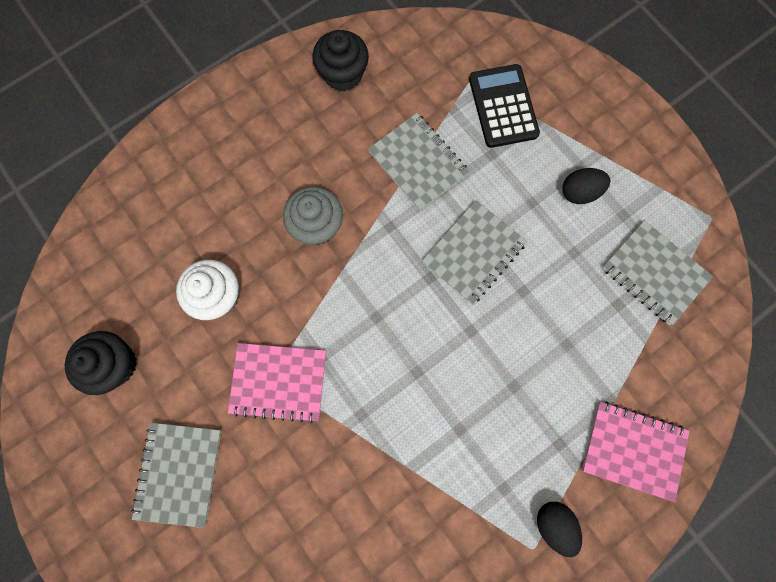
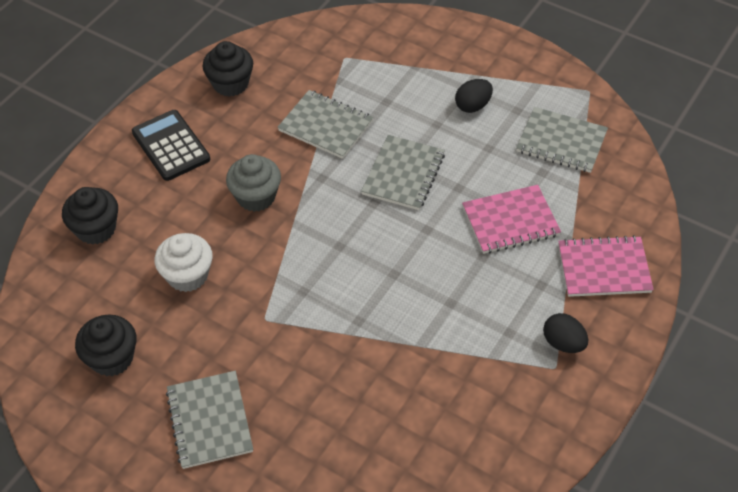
camera: 20 degrees left, 25 degrees down
pink notebook [228,343,326,423] -> pink notebook moved to [462,185,561,254]
black calculator [469,64,540,148] -> black calculator moved to [132,110,210,181]
none -> black cupcake [62,187,118,245]

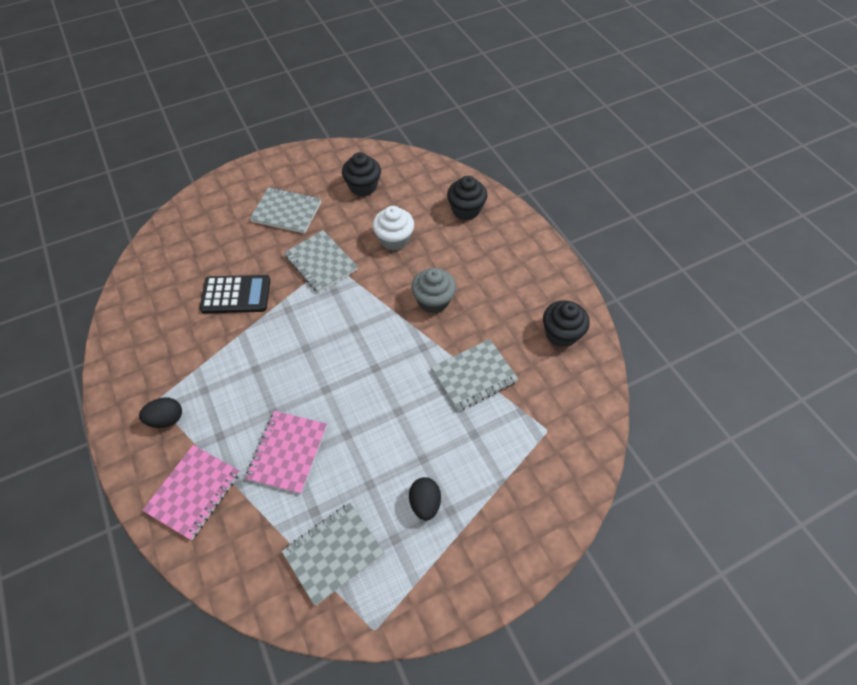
camera: 120 degrees right, 5 degrees up
black calculator [132,110,210,181] -> black calculator moved to [200,275,270,313]
grey notebook [361,135,445,210] -> grey notebook moved to [284,230,358,293]

